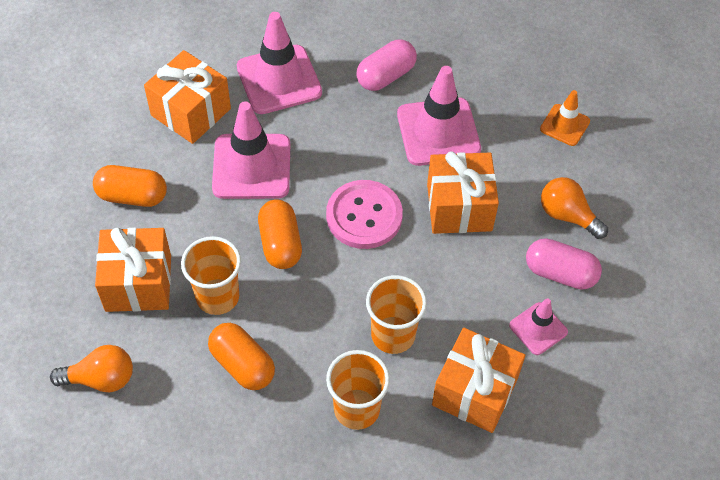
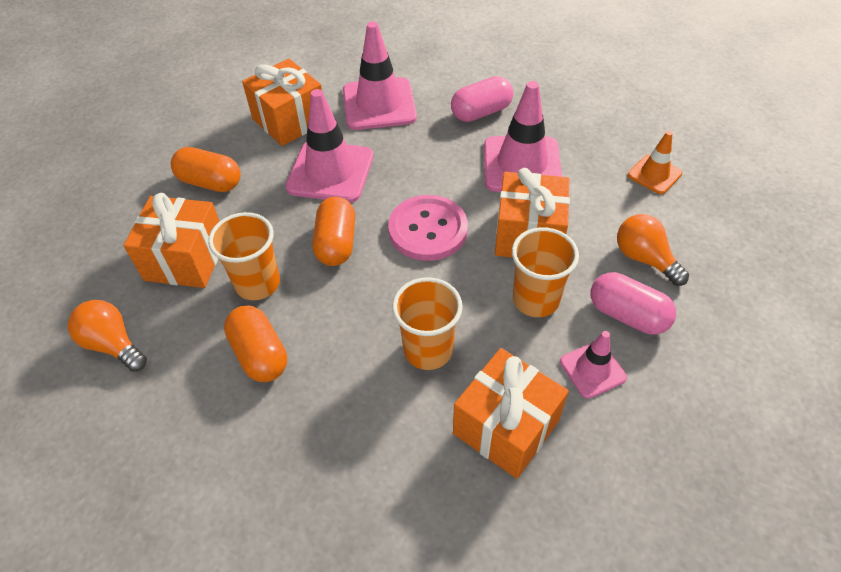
camera: 15 degrees right, 5 degrees down
orange light bulb [50,345,133,392] -> orange light bulb turned 150 degrees counterclockwise [68,300,147,372]
orange cup [326,350,390,430] -> orange cup moved to [512,227,579,317]

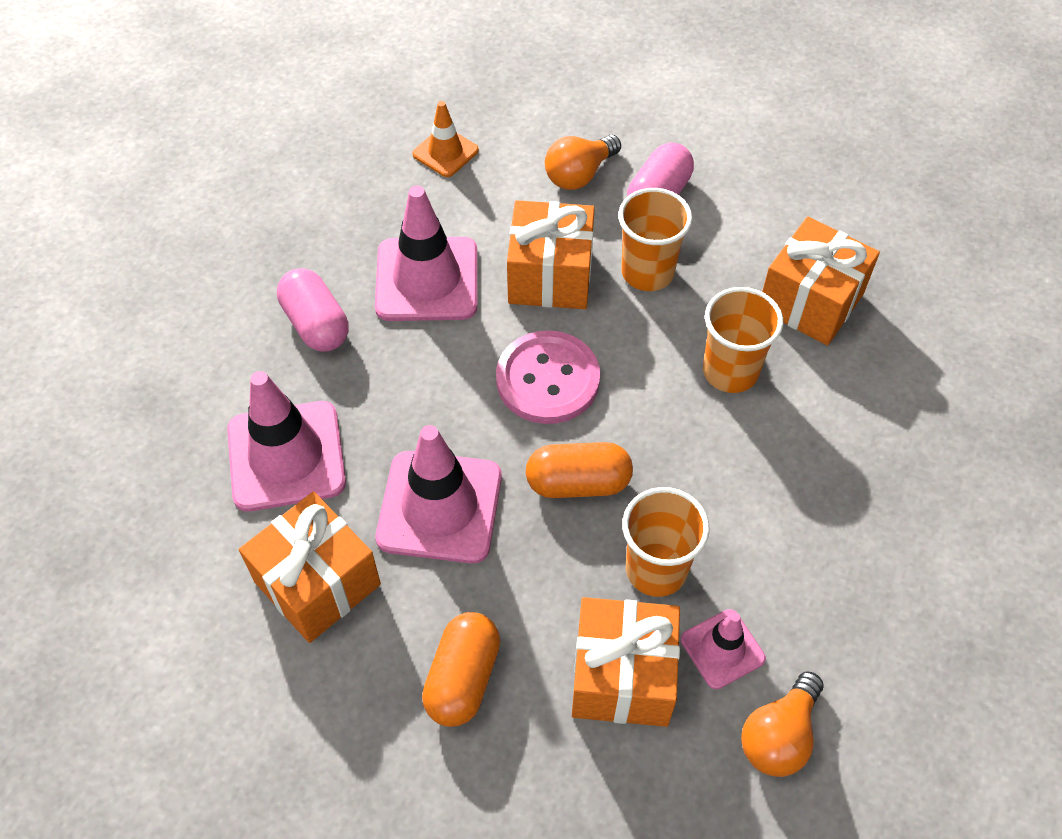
camera: 95 degrees left, 5 degrees up
orange capsule [224,306,287,382] -> none
pink traffic cone [560,331,627,399] -> pink traffic cone moved to [681,609,766,689]

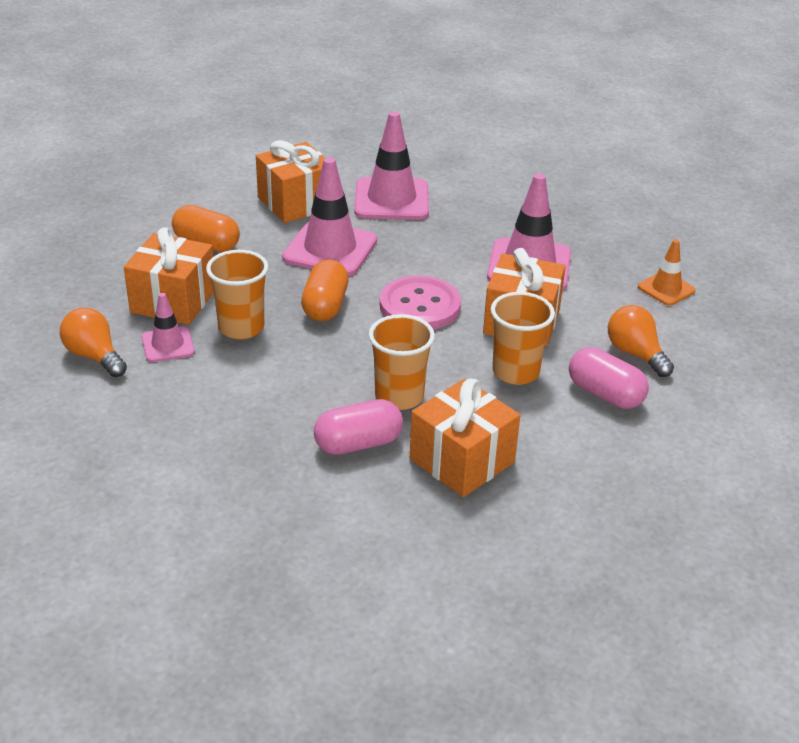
camera: 100 degrees right, 20 degrees down
pink capsule [277,268,348,352] -> pink capsule moved to [314,399,403,455]

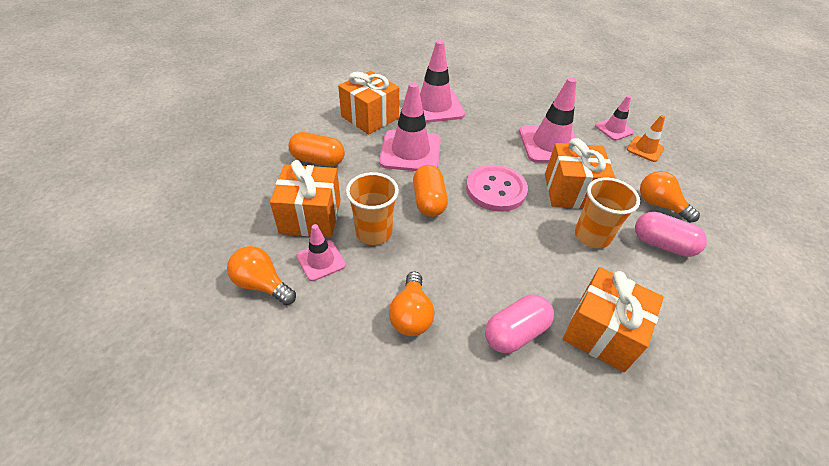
camera: 15 degrees left, 10 degrees up
orange cup [369,314,435,410] -> none
none -> orange light bulb [389,272,434,336]
none -> pink traffic cone [595,96,634,141]

